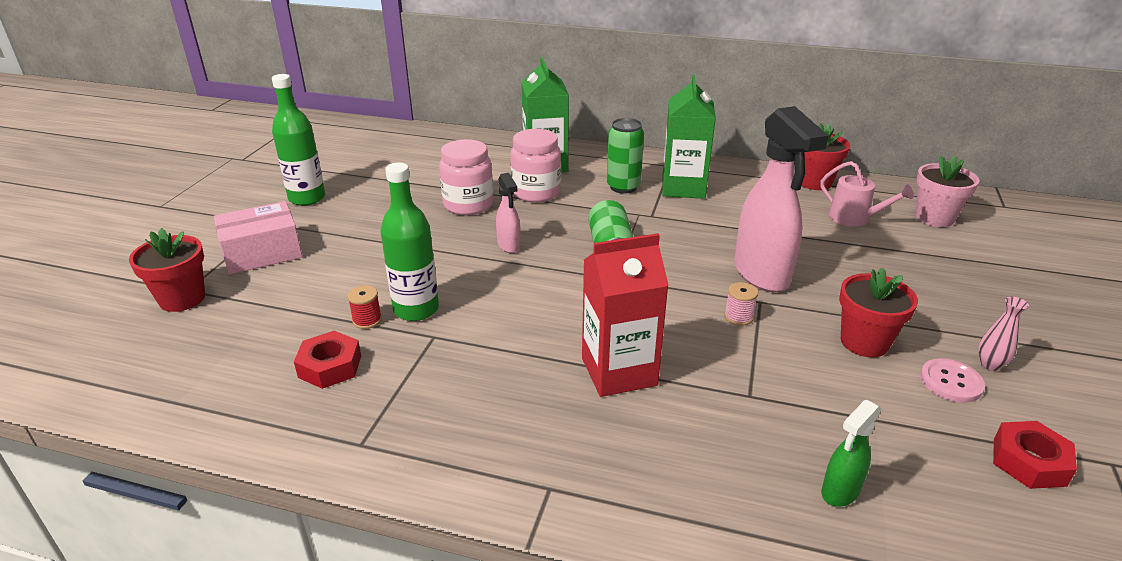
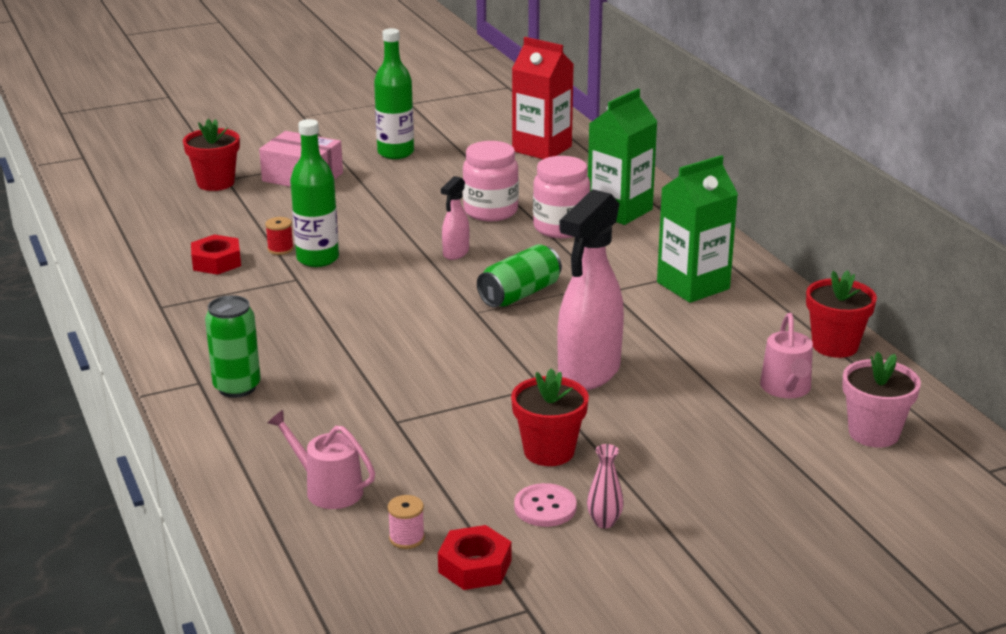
camera: 50 degrees right, 5 degrees down
red carton [582,233,669,397] -> red carton moved to [512,37,574,159]
green can [607,118,644,194] -> green can moved to [205,295,261,398]
pink spool [724,282,758,326] -> pink spool moved to [388,495,425,549]
green spray bottle [821,400,882,507] -> pink watering can [267,410,375,509]

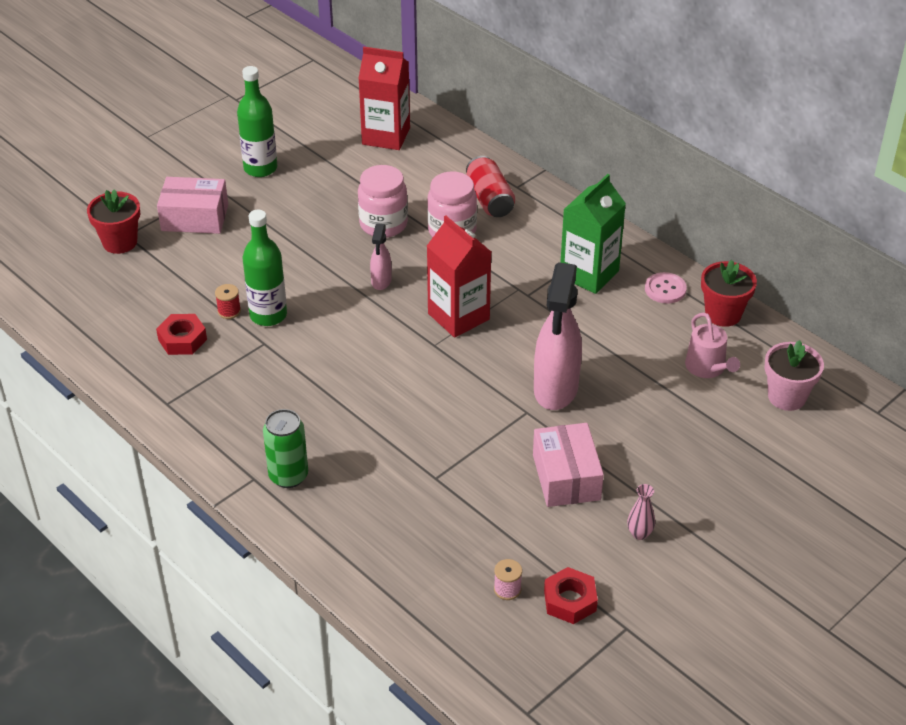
camera: 20 degrees left, 15 degrees up
pink watering can [267,410,375,509] -> none
green can [477,244,562,308] -> red carton [427,216,491,338]
red flower pot [511,368,589,466] -> pink box [533,423,604,507]
pink button [514,483,577,527] -> pink button moved to [645,272,687,304]
green carton [588,89,658,225] -> red can [466,156,515,217]

